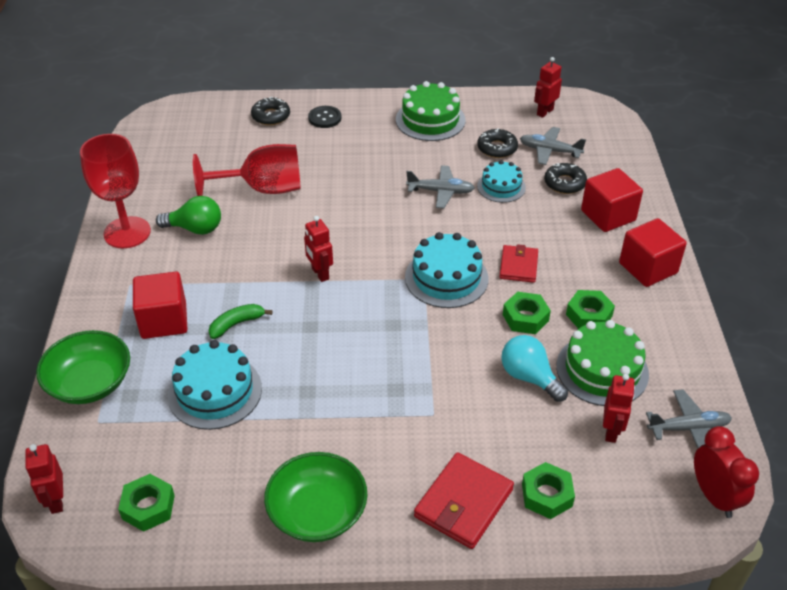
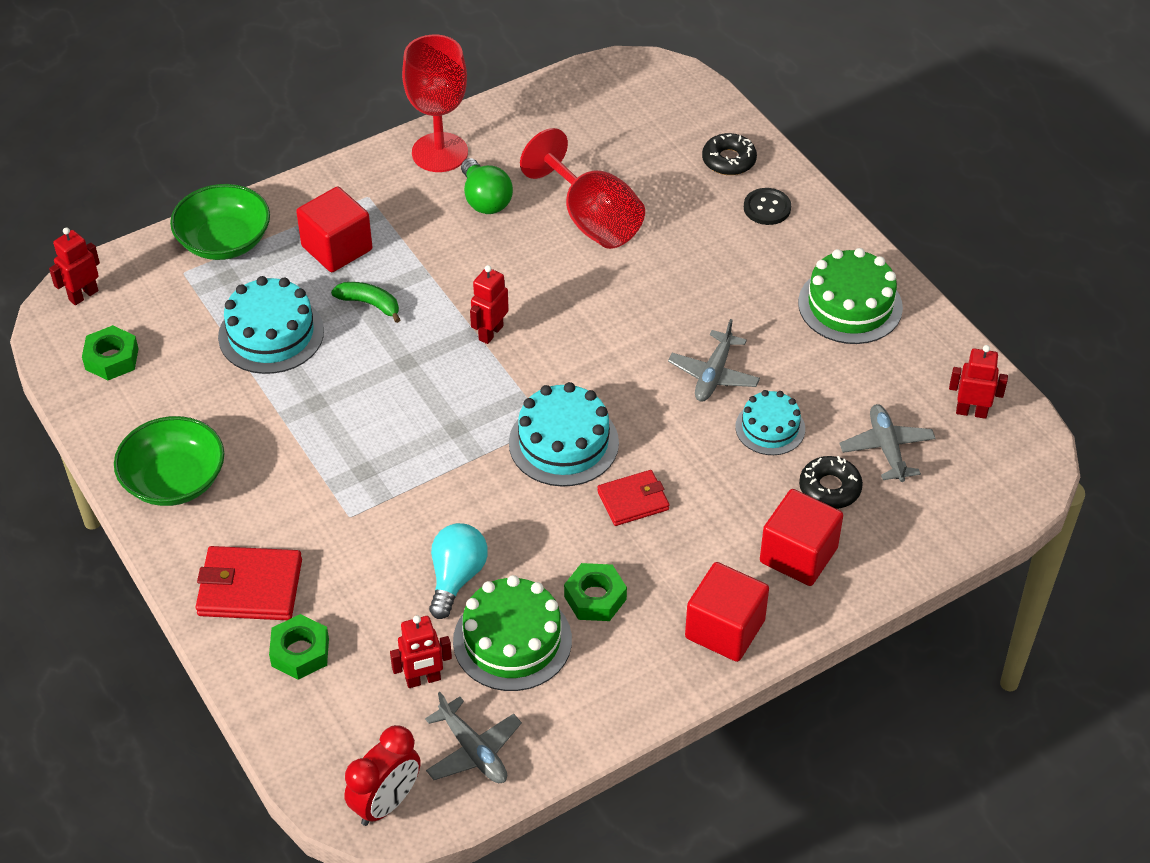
camera: 60 degrees right, 5 degrees up
grey plane [406,165,475,208] -> grey plane turned 45 degrees clockwise [668,319,760,402]
black donut [477,128,518,158] -> none
green nut [503,292,551,334] -> none

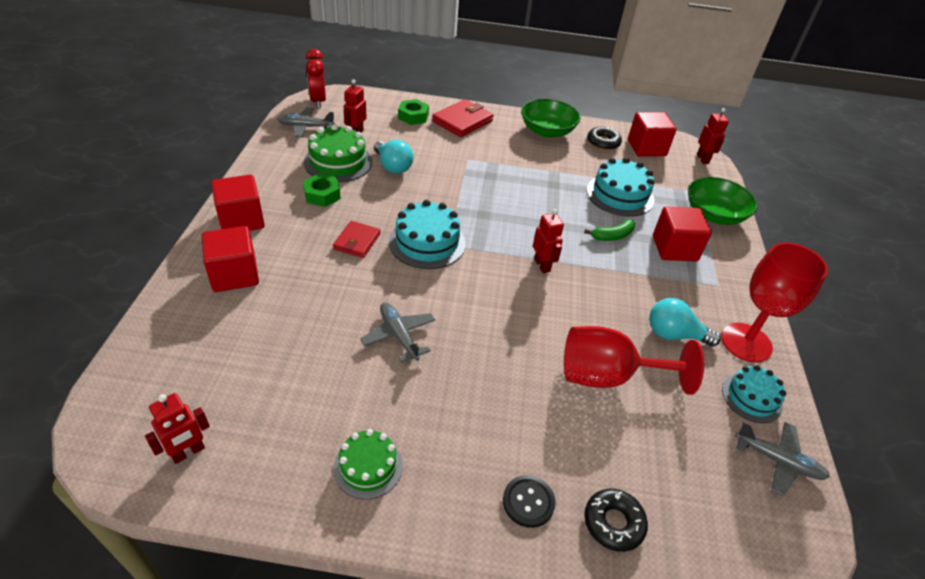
camera: 125 degrees right, 5 degrees down
green nut [82,325,139,380] -> red cube [628,112,677,157]
green light bulb [461,158,513,214] -> turquoise light bulb [649,298,721,347]
turquoise cake [735,390,805,455] -> turquoise cake moved to [722,365,786,423]
green cake [798,248,903,344] -> green cake [334,429,403,499], size x0.64
black donut [799,456,863,509] -> black donut moved to [587,127,622,150]
grey plane [840,404,936,482] -> grey plane moved to [735,422,830,496]

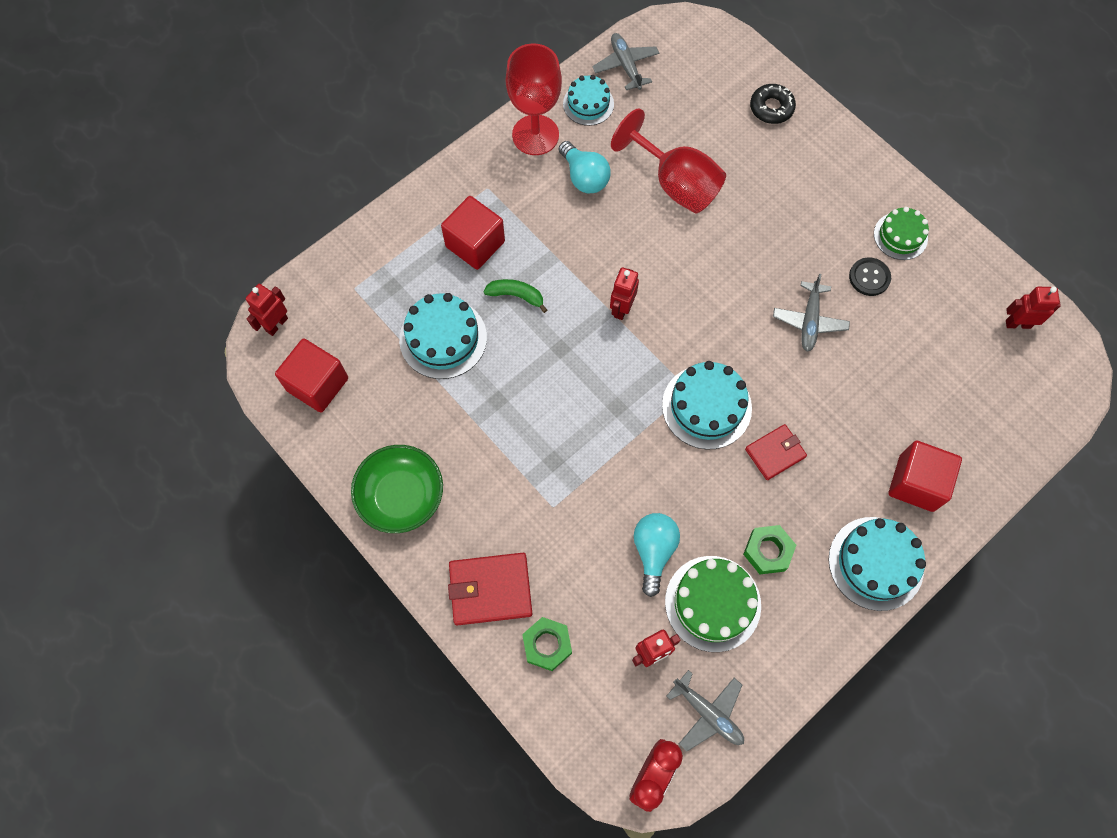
camera: 135 degrees left, 25 degrees up
red cube [211,175,265,231] -> turquoise cake [829,517,926,611]
black button [503,475,555,528] -> black button moved to [849,257,891,296]
black donut [587,127,622,150] -> none
green bowl [688,177,758,225] -> none

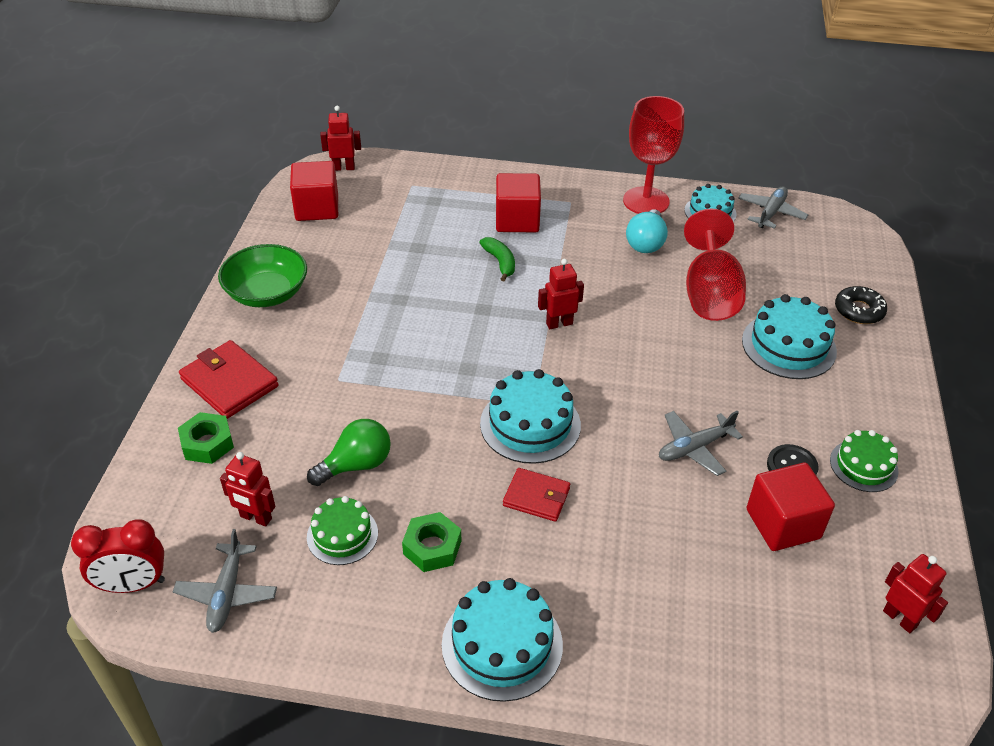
camera: 50 degrees right, 25 degrees down
turquoise cake [399,293,487,379] -> turquoise cake moved to [742,294,837,379]
turquoise light bulb [634,513,680,597] -> green light bulb [307,419,391,486]
green cake [665,556,761,652] -> green cake [307,496,378,565], size x0.64
red cube [889,441,962,512] -> red cube moved to [747,463,835,551]

